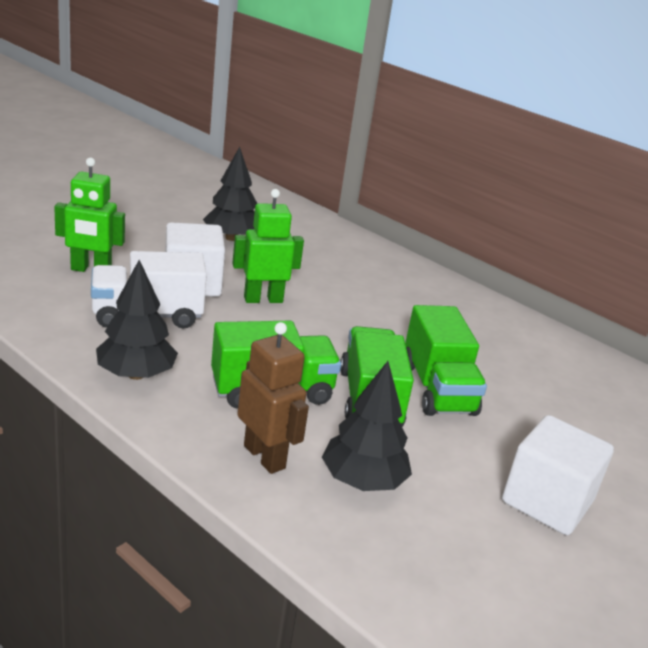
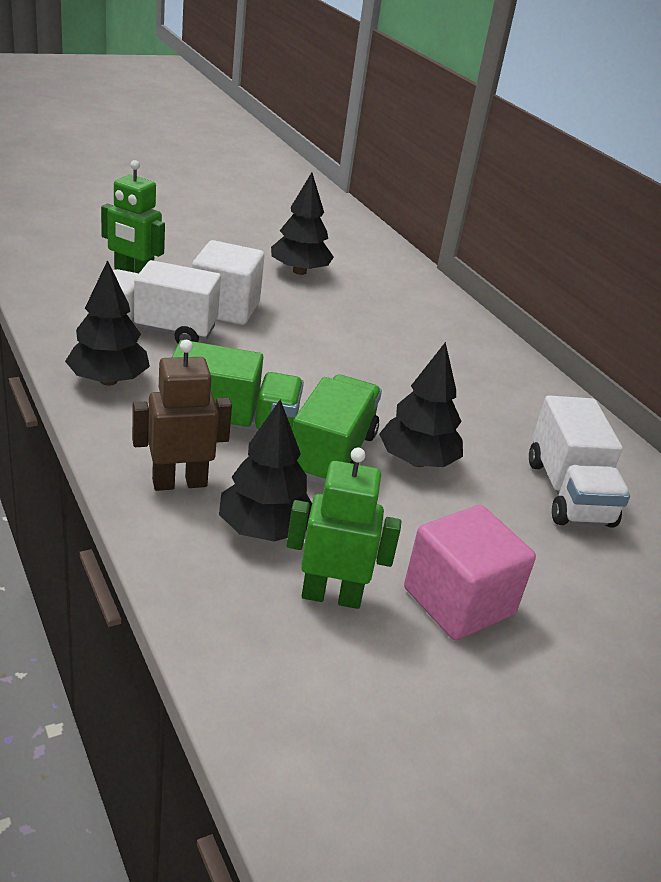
camera: 20 degrees right, 5 degrees up
green robot [232,189,304,303] -> green robot moved to [286,448,401,609]
brown robot [237,322,309,474] -> brown robot turned 90 degrees counterclockwise [132,340,232,491]
green truck [405,305,487,416] -> black tree [379,342,463,467]
white cube [502,415,614,535] -> pink cube [404,505,536,640]
none -> white truck [529,395,630,528]

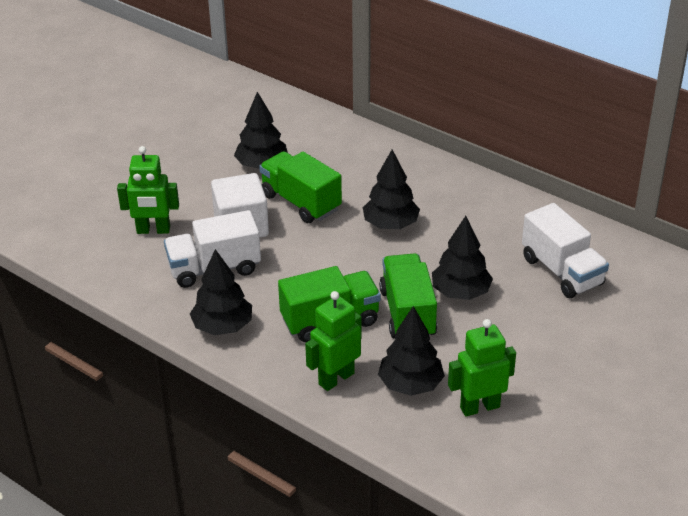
camera: 20 degrees left, 5 degrees up
brown robot [132,340,232,491] -> green robot [305,291,362,391]
pink cube [404,505,536,640] -> none
none -> green truck [259,151,342,223]
none -> black tree [363,150,420,229]

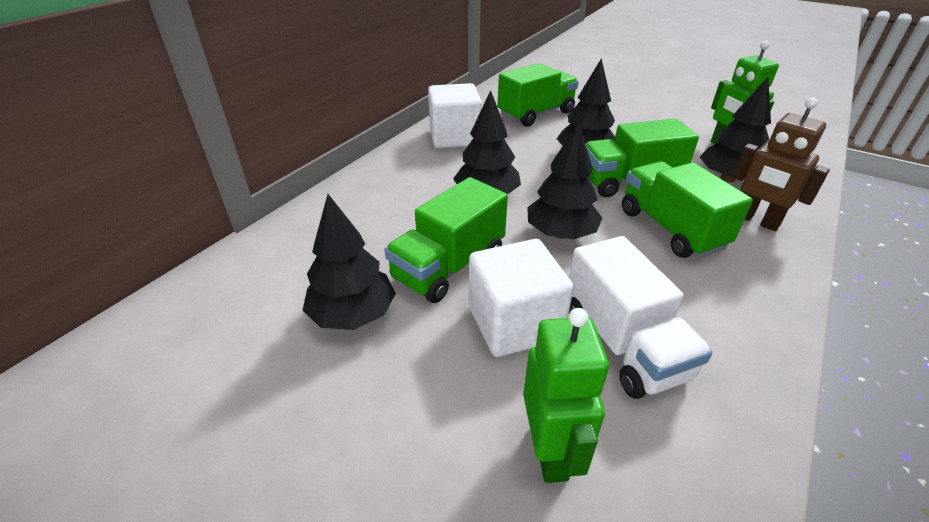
camera: 95 degrees left, 0 degrees up
black tree [190,249,252,335] -> black tree moved to [527,122,602,239]
green robot [305,291,362,391] -> brown robot [732,98,830,231]
white truck [522,203,609,298] -> green truck [497,63,579,127]
none -> white cube [428,83,482,148]

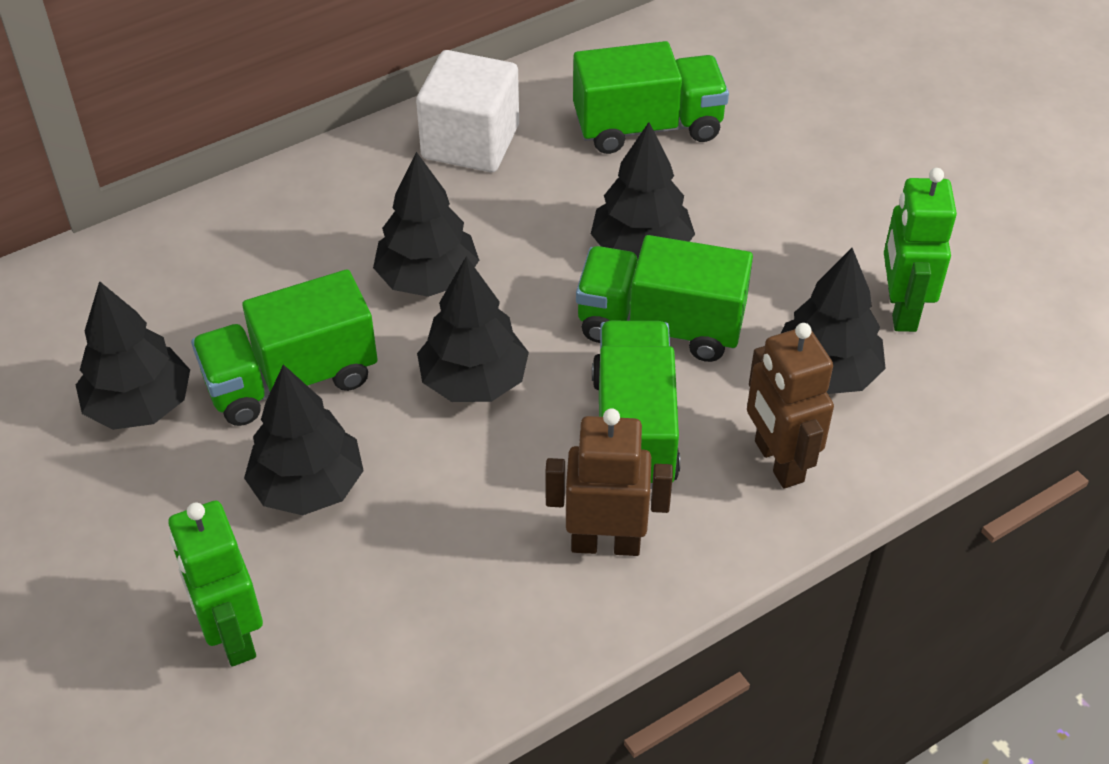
camera: 25 degrees right, 10 degrees up
white cube [469,239,574,357] -> black tree [244,364,364,515]
green robot [523,308,609,483] -> green robot turned 135 degrees clockwise [168,501,263,667]
white truck [569,236,713,399] -> none
none -> brown robot [545,408,673,556]

